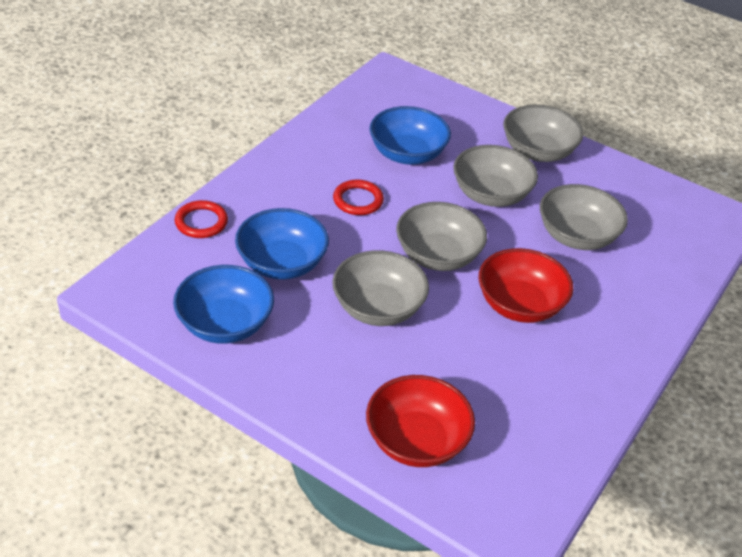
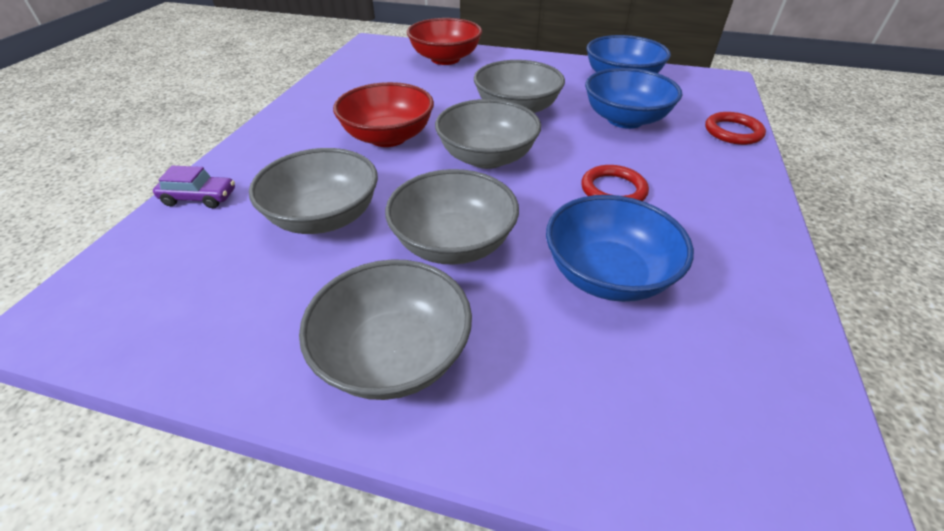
camera: 165 degrees right, 0 degrees up
none -> purple car [153,166,235,208]

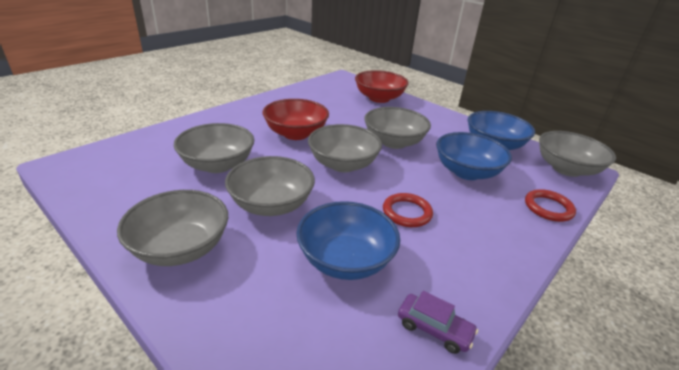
camera: 25 degrees right, 10 degrees down
purple car [153,166,235,208] -> purple car moved to [398,291,478,354]
none -> grey bowl [539,131,616,177]

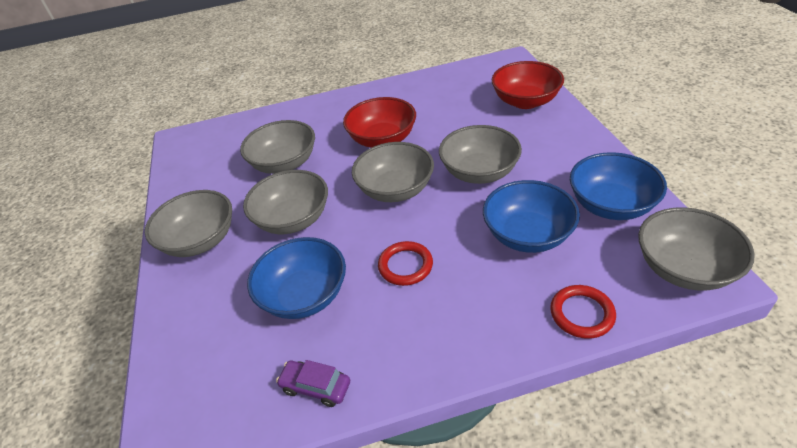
camera: 40 degrees right, 10 degrees up
purple car [398,291,478,354] -> purple car turned 135 degrees clockwise [276,360,350,407]

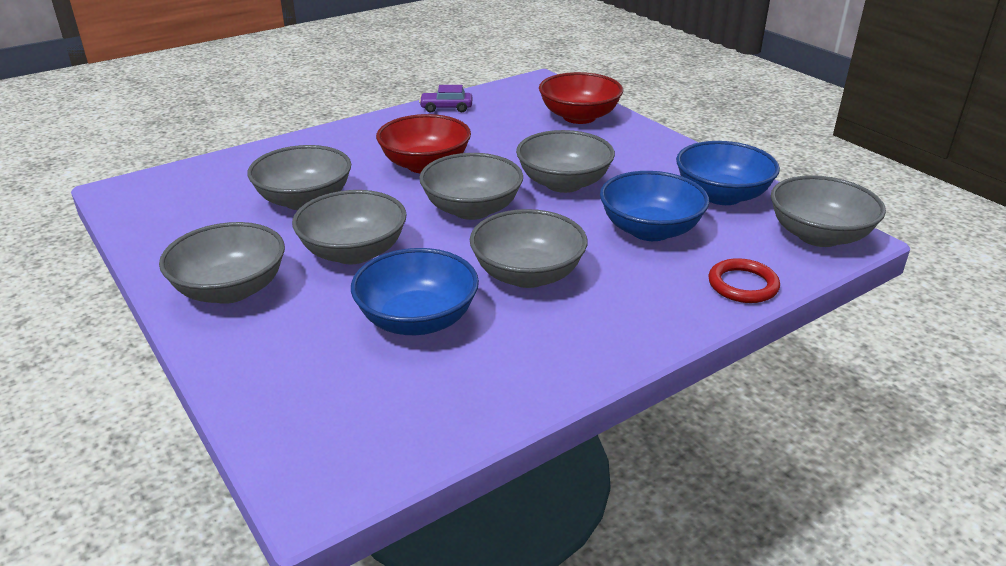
camera: 25 degrees left, 10 degrees down
purple car [276,360,350,407] -> purple car moved to [419,85,472,113]
red ring [378,241,433,286] -> grey bowl [470,209,587,288]

